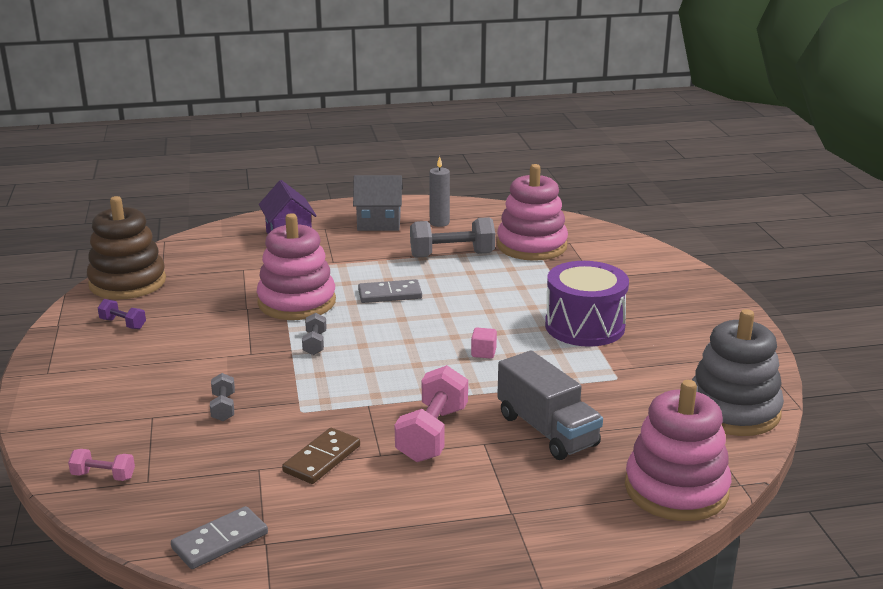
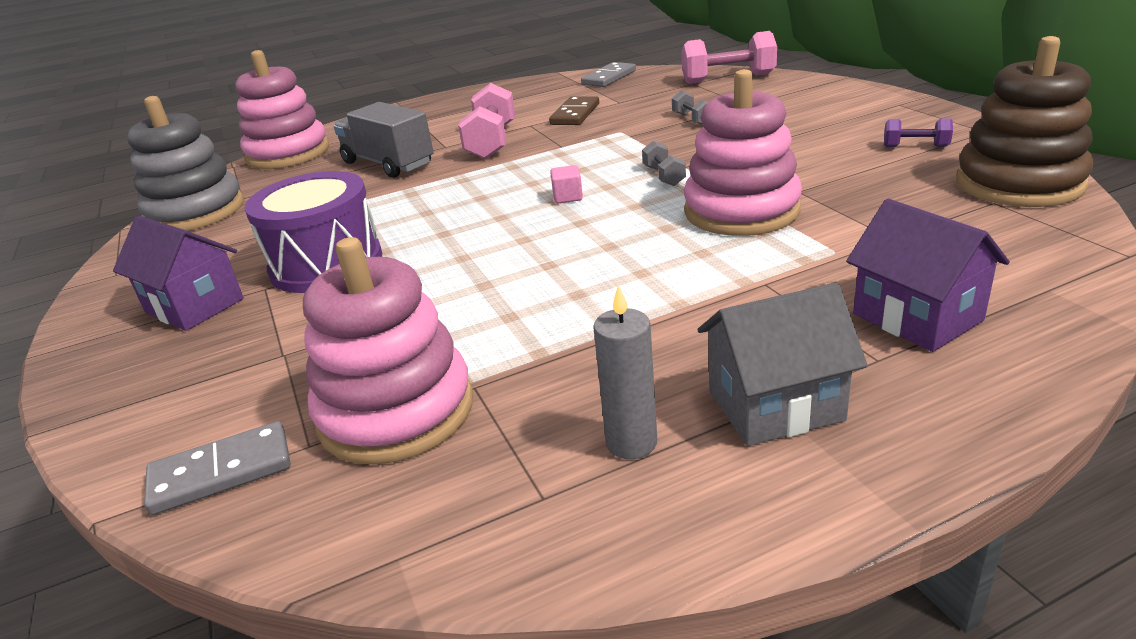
camera: 170 degrees right, 5 degrees up
pink dumbbell [68,449,135,481] -> pink dumbbell [682,31,777,84], size x1.93
grey domino [358,279,422,303] -> grey domino moved to [144,421,291,515]
grey dumbbell [410,217,495,258] -> none
pink cube [471,328,497,359] -> pink cube moved to [550,165,583,203]
none -> purple house [113,216,244,331]

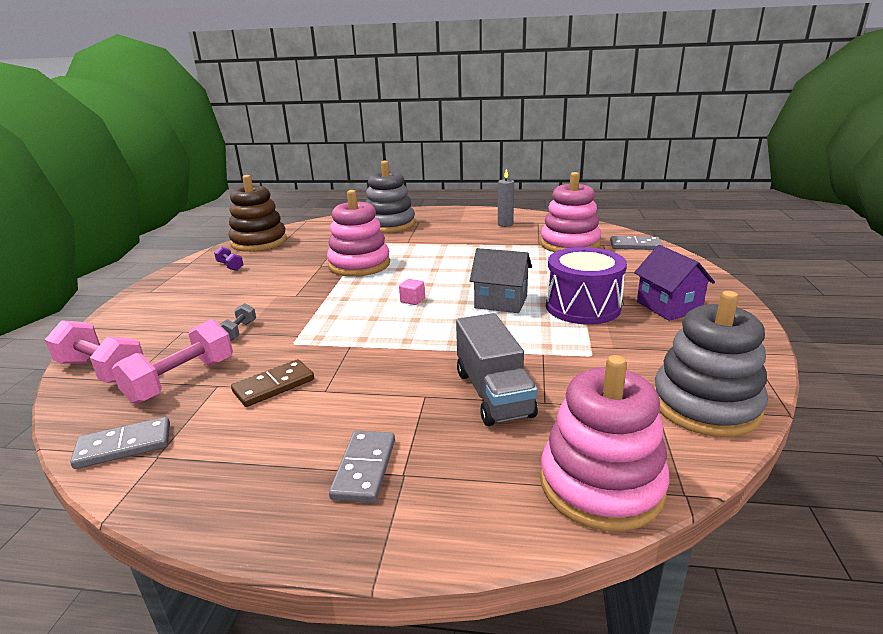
camera: 150 degrees left, 5 degrees down
pink dumbbell [458,83,515,159] -> pink dumbbell moved to [112,319,233,404]
grey dumbbell [642,141,686,186] -> none
grey house [698,283,867,446] -> grey house moved to [470,248,532,313]
purple house [846,199,1010,352] -> grey stacking toy [365,161,415,233]
none -> grey domino [329,431,395,503]

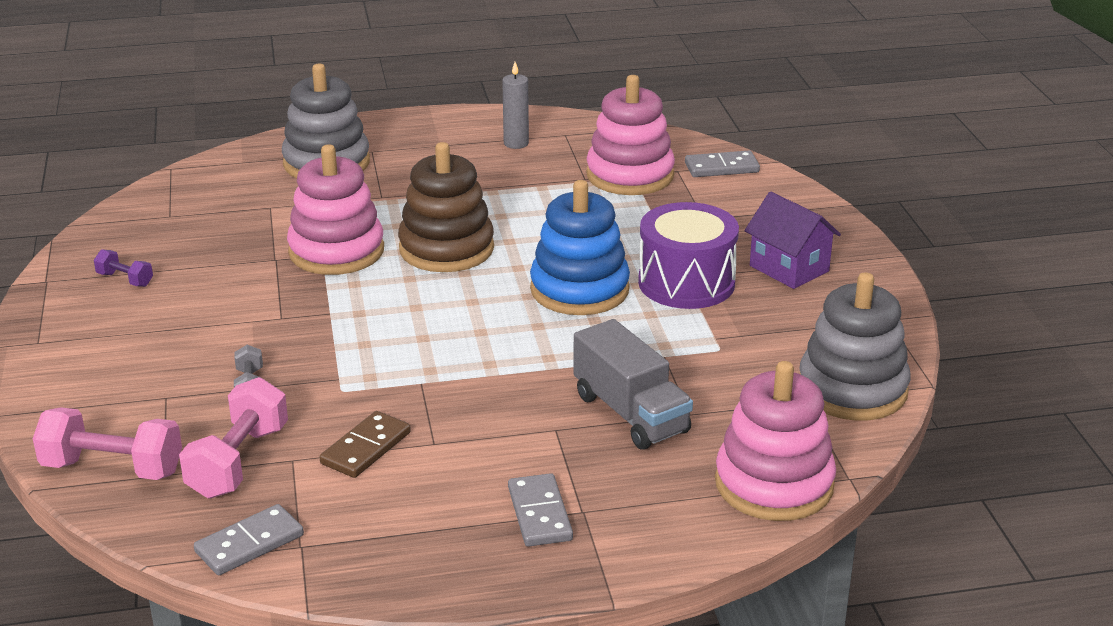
camera: 20 degrees left, 5 degrees up
brown stacking toy [229,175,287,252] -> brown stacking toy moved to [398,142,494,272]
pink cube [399,279,425,305] -> none
grey house [470,248,532,313] -> blue stacking toy [530,180,630,315]

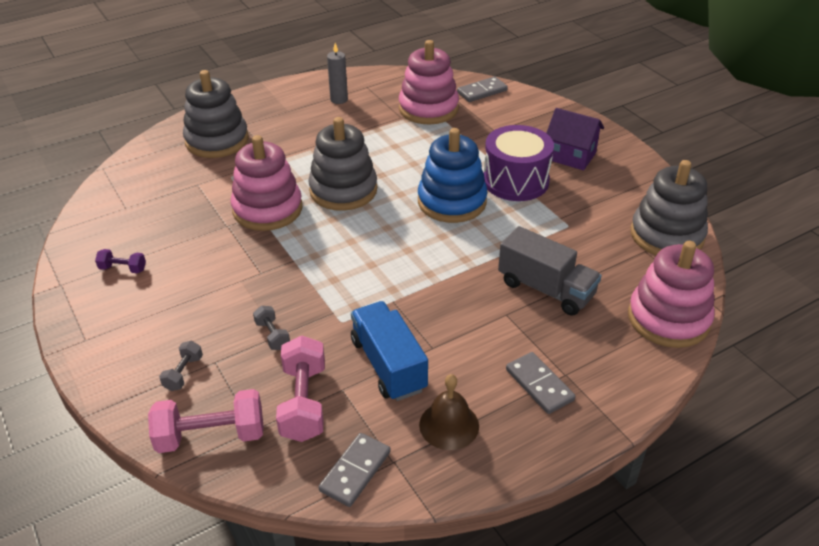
camera: 20 degrees left, 10 degrees up
brown domino [320,411,411,478] -> blue truck [351,301,428,401]
brown stacking toy [398,142,494,272] -> grey stacking toy [308,117,377,211]
none -> grey dumbbell [159,341,203,391]
none -> brown bell [419,374,479,450]

